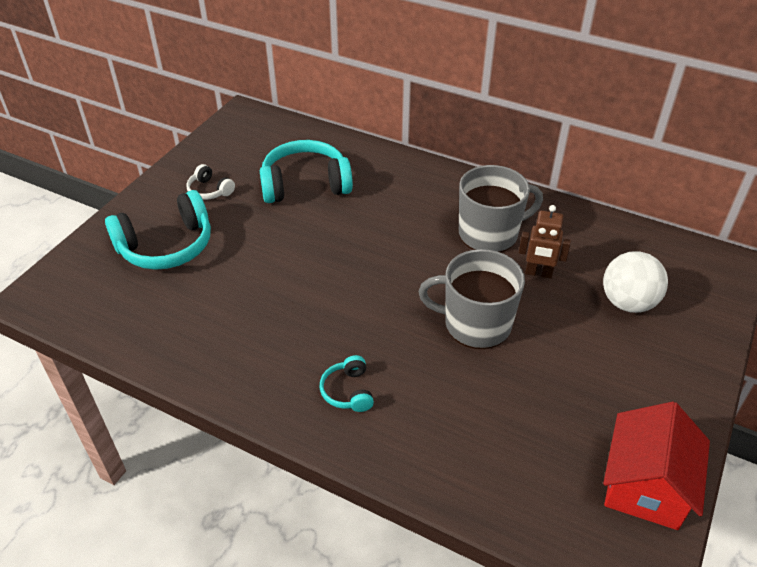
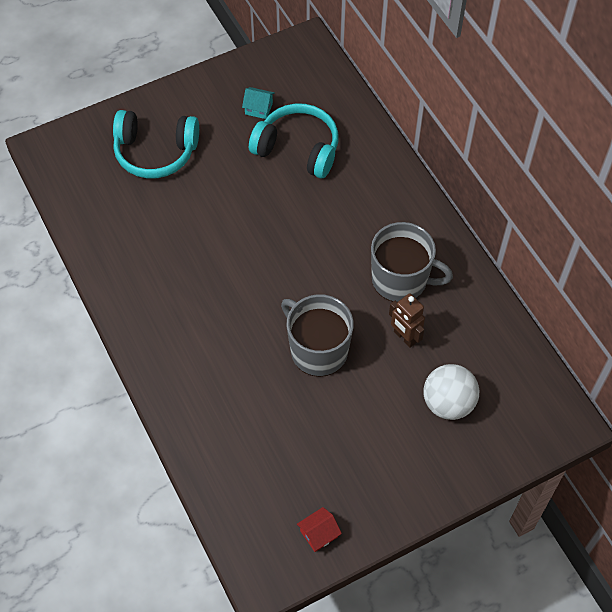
camera: 35 degrees right, 15 degrees up
white headphones [186,164,235,200] -> none
turquoise headphones [320,355,374,412] -> none
red house [603,402,710,530] -> red house [297,507,342,552], size x0.47
none -> turquoise house [242,87,275,119]

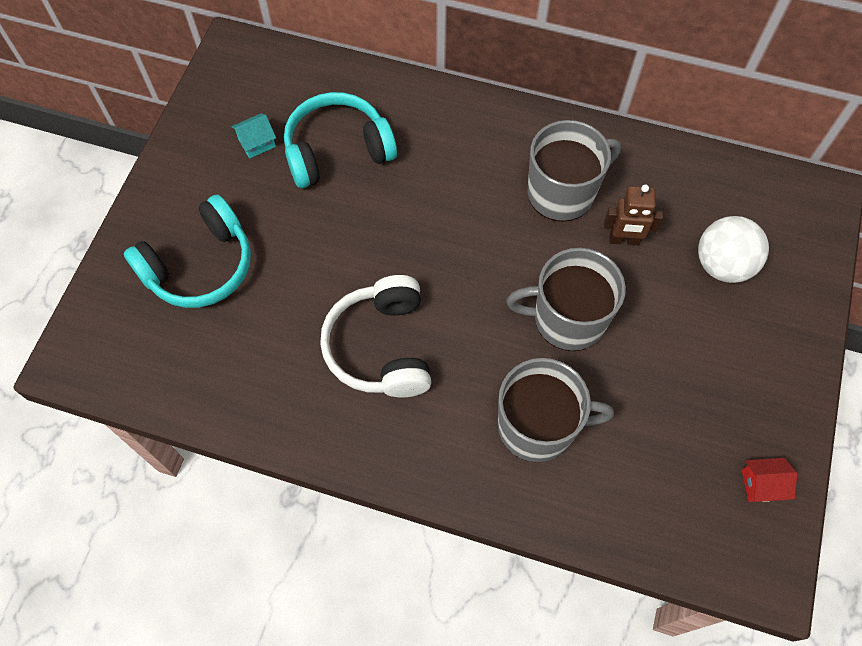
camera: 45 degrees left, 5 degrees up
red house [297,507,342,552] -> red house turned 75 degrees clockwise [742,458,797,502]
none -> white headphones [320,275,431,398]
none -> grey mug [498,358,614,463]

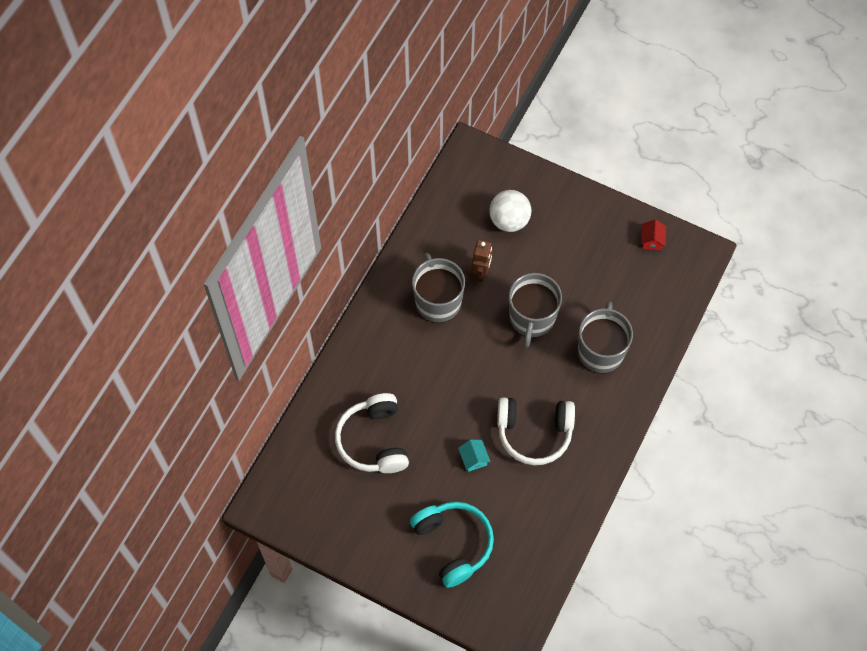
camera: 80 degrees left, 0 degrees up
turquoise house [231,113,276,159] -> turquoise house moved to [458,440,491,472]
turquoise headphones [284,92,397,188] -> white headphones [335,393,409,473]

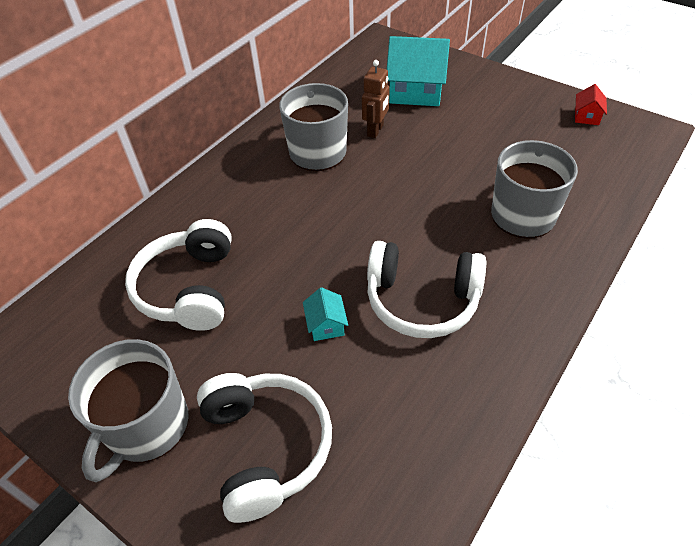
camera: 10 degrees right, 15 degrees down
turquoise headphones [410,501,494,588] -> white headphones [197,373,332,523]
white ball [489,190,532,232] -> turquoise house [387,36,450,106]
grey mug [509,273,562,348] -> grey mug moved to [68,339,189,482]

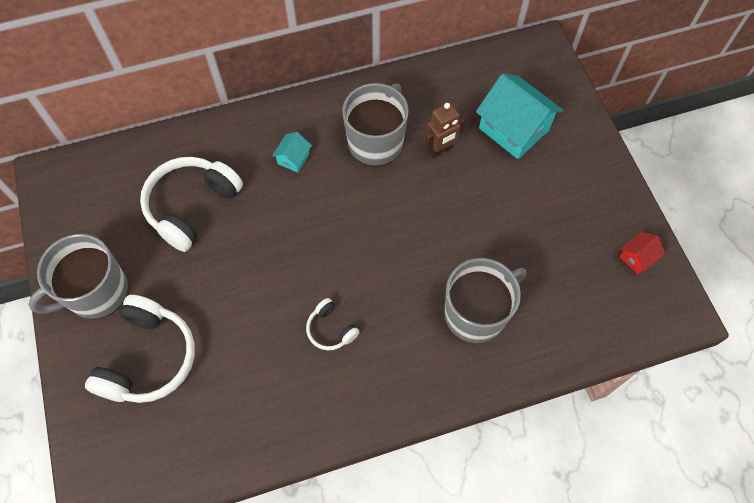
camera: 35 degrees right, 15 degrees up
turquoise house [303,287,348,341] -> turquoise house moved to [272,132,312,173]
white headphones [367,241,486,338] -> white headphones [306,298,360,350], size x0.49

